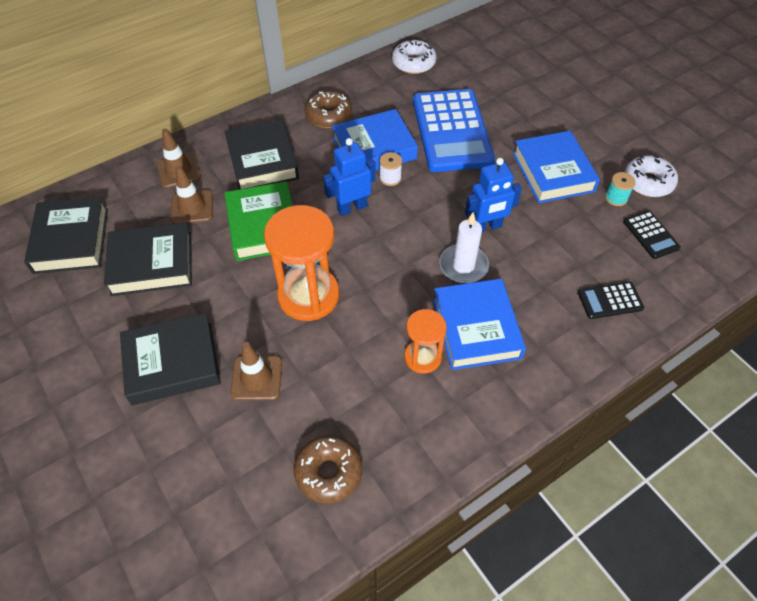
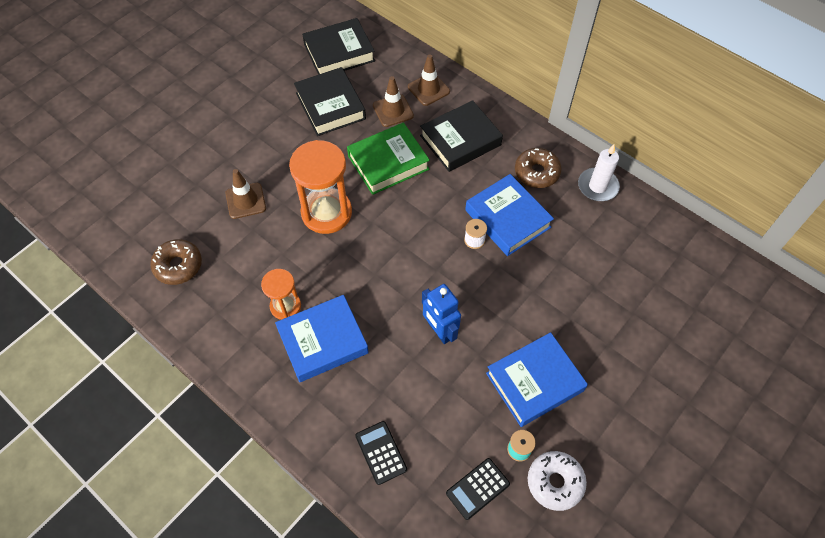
camera: 75 degrees right, 5 degrees up
black book [120,313,221,405] -> none
blue robot [323,138,376,216] -> none
white donut [392,40,436,74] -> none
blue calculator [413,89,495,172] -> none
white candle [439,212,489,284] -> white candle moved to [578,144,620,201]

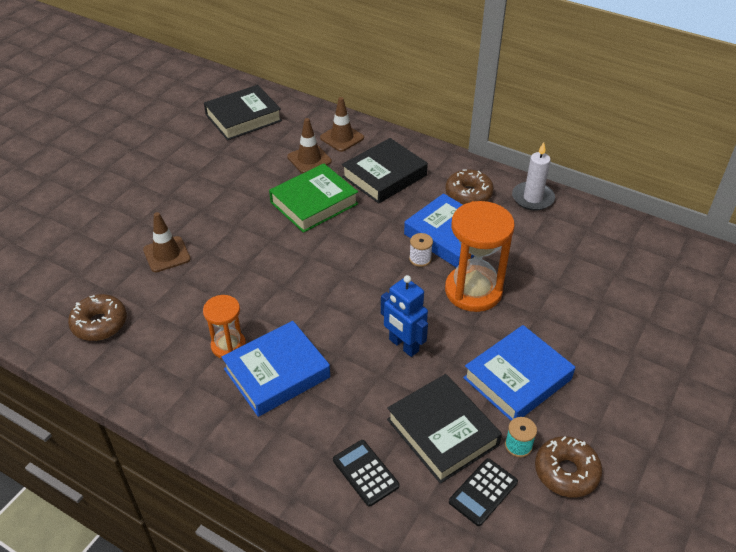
camera: 10 degrees left, 15 degrees down
orange hourglass [289,140,352,234] -> orange hourglass moved to [445,201,515,312]
black book [294,67,366,136] -> black book moved to [387,374,502,484]
white donut [528,451,587,511] -> brown donut [535,436,602,498]

